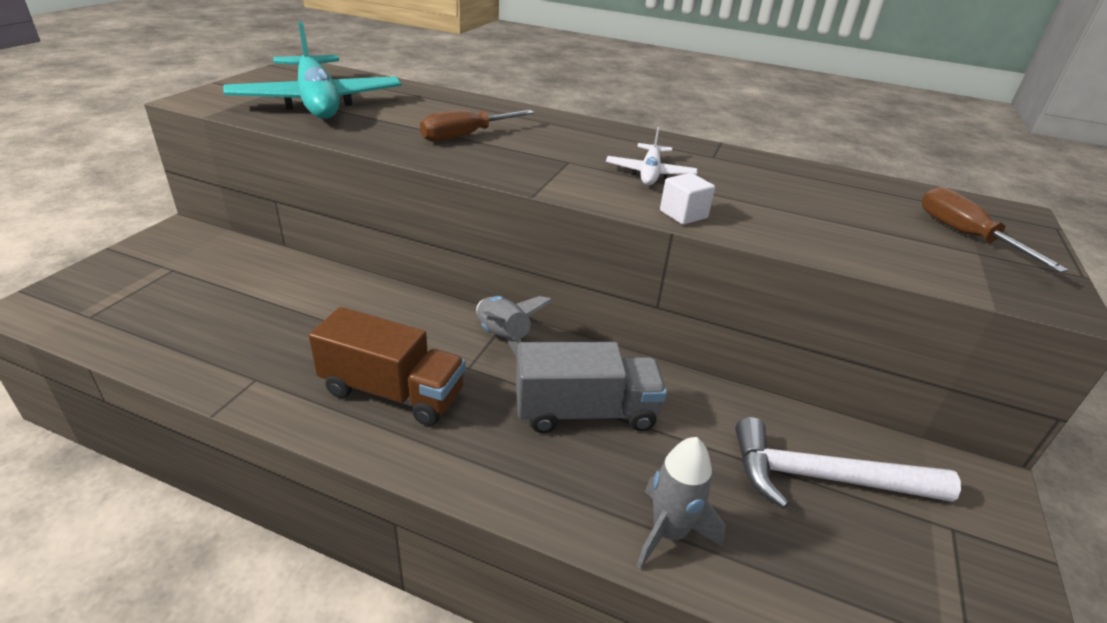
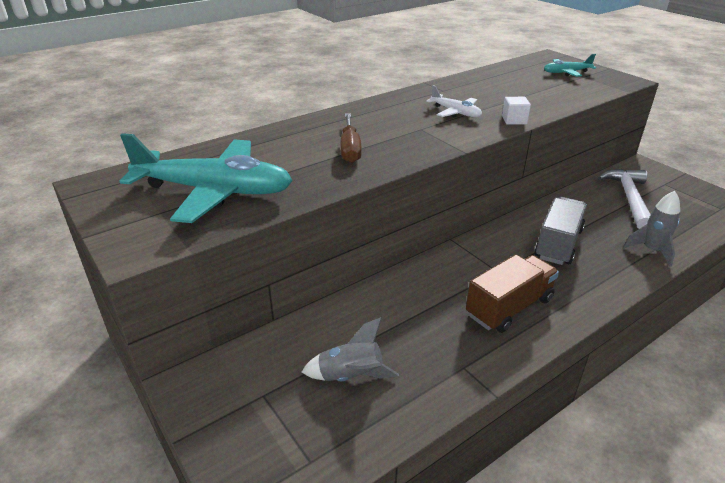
camera: 55 degrees left, 0 degrees up
grey rocket [476,296,553,358] -> grey rocket moved to [302,317,399,381]
white hammer [735,417,961,509] -> white hammer turned 150 degrees clockwise [598,169,651,229]
brown screwdriver [922,187,1069,273] -> turquoise plane [544,54,596,77]

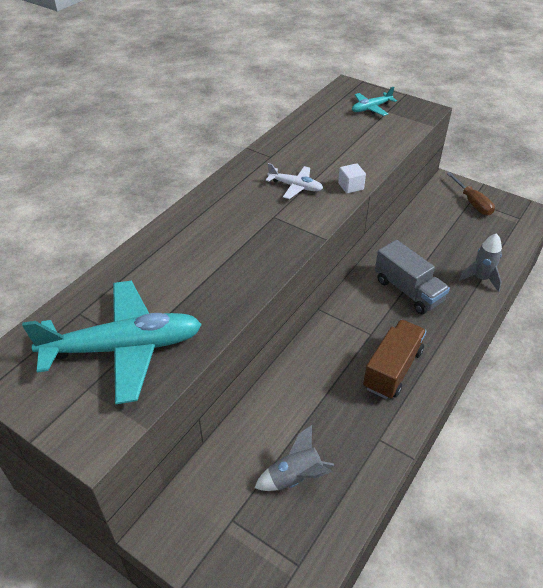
camera: 20 degrees left, 10 degrees up
brown screwdriver [341,113,362,163] -> brown screwdriver moved to [446,172,495,215]
grey truck [534,197,587,265] -> grey truck turned 135 degrees clockwise [375,240,450,315]
white hammer [598,169,651,229] -> none

